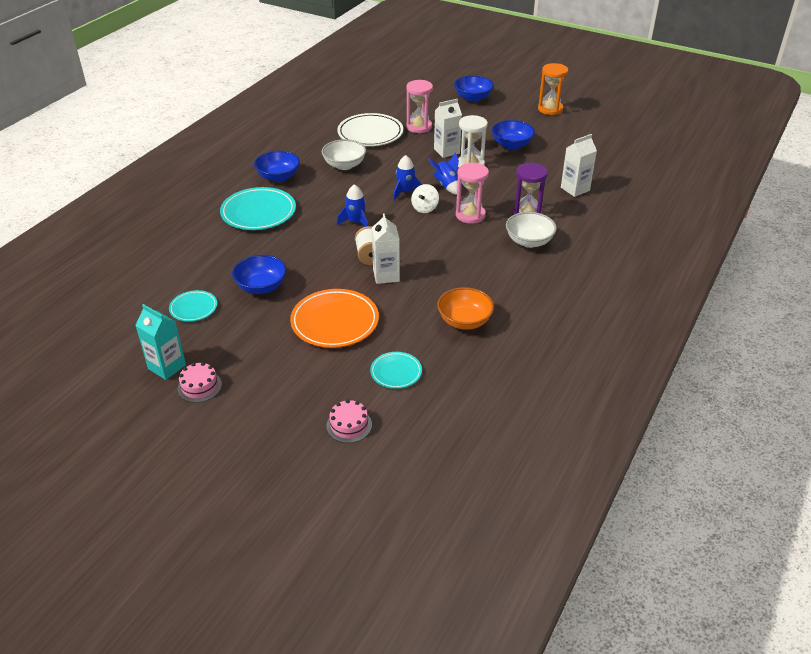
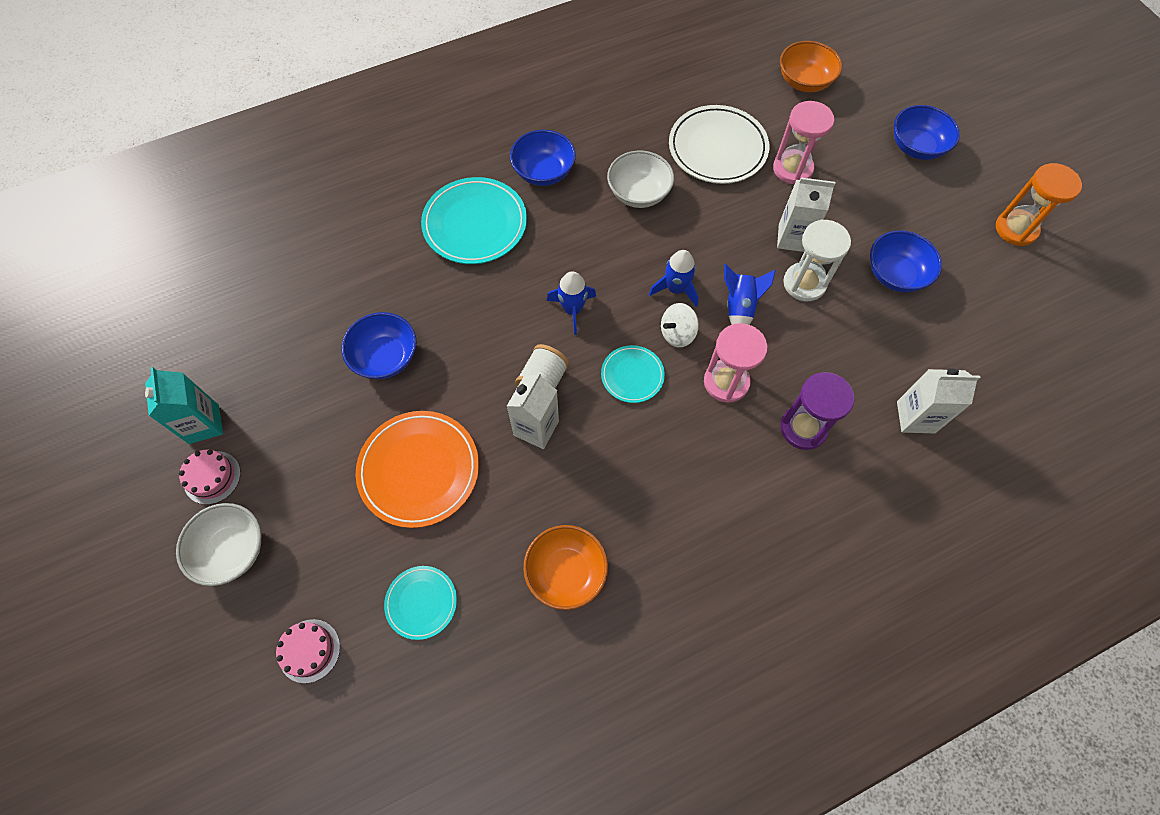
camera: 35 degrees right, 25 degrees up
turquoise plate [169,290,217,322] -> turquoise plate moved to [601,345,665,403]
white bowl [506,212,557,248] -> white bowl moved to [176,503,261,586]
none -> orange bowl [780,41,842,92]

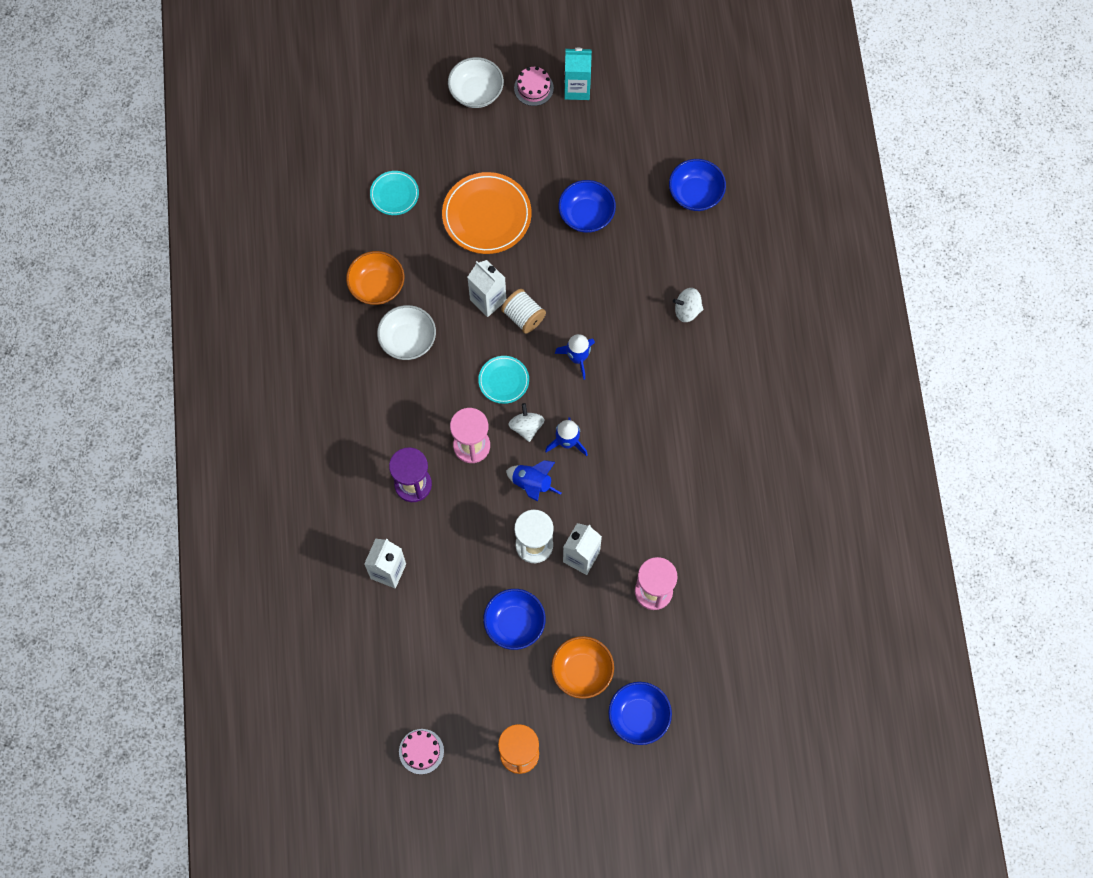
camera: 110 degrees right, 5 degrees up
pink cake [276,619,340,683] -> pink cake moved to [399,729,444,774]
turquoise plate [421,177,527,264] -> white spinning top [673,288,703,322]
blue bowl [510,130,576,186] -> blue bowl moved to [669,159,726,211]
white bowl [607,151,674,208] -> white bowl moved to [377,305,436,360]
white plate [669,105,769,184] -> none
orange bowl [780,41,842,92] -> orange bowl moved to [551,636,614,699]

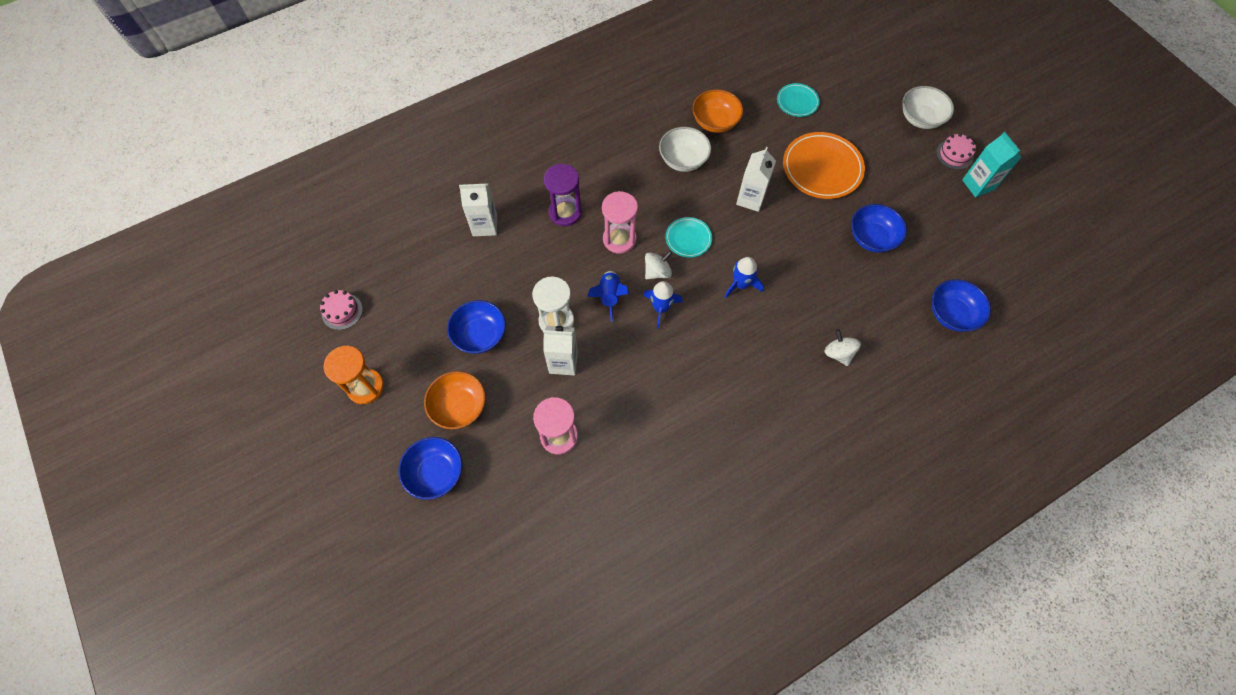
camera: 65 degrees right, 5 degrees down
white spool [501,289,546,334] -> none

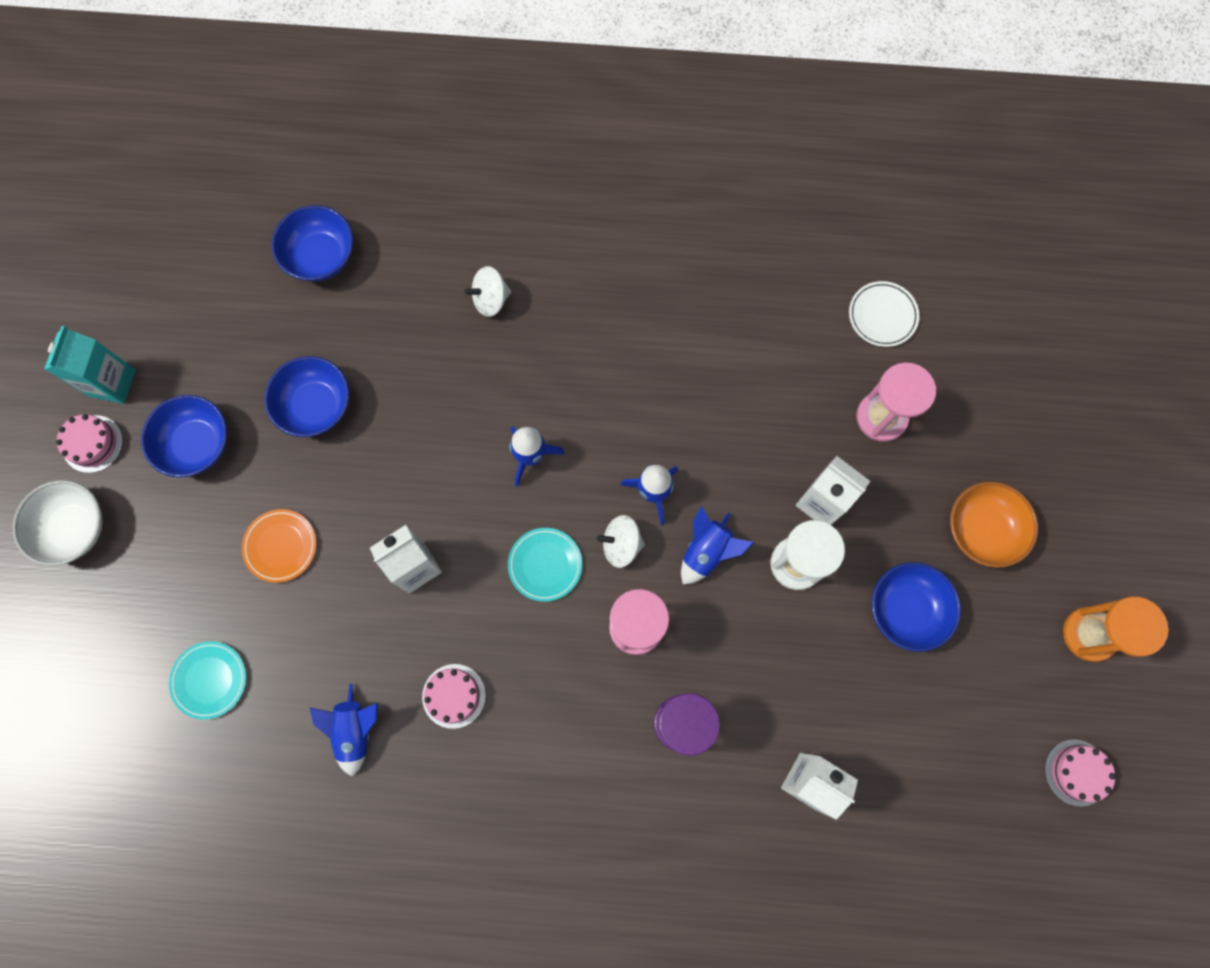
camera: 145 degrees left, 10 degrees up
blue bowl [398,437,462,500] -> blue bowl moved to [141,395,227,477]
white bowl [659,127,711,172] -> pink cake [422,664,486,729]
orange bowl [692,89,743,133] -> blue rocket [309,684,378,776]
orange plate [783,132,865,199] -> orange plate [242,509,316,583], size x0.55
white spinning top [825,329,861,366] -> white spinning top turned 60 degrees clockwise [464,266,511,317]
none -> white plate [849,281,919,347]

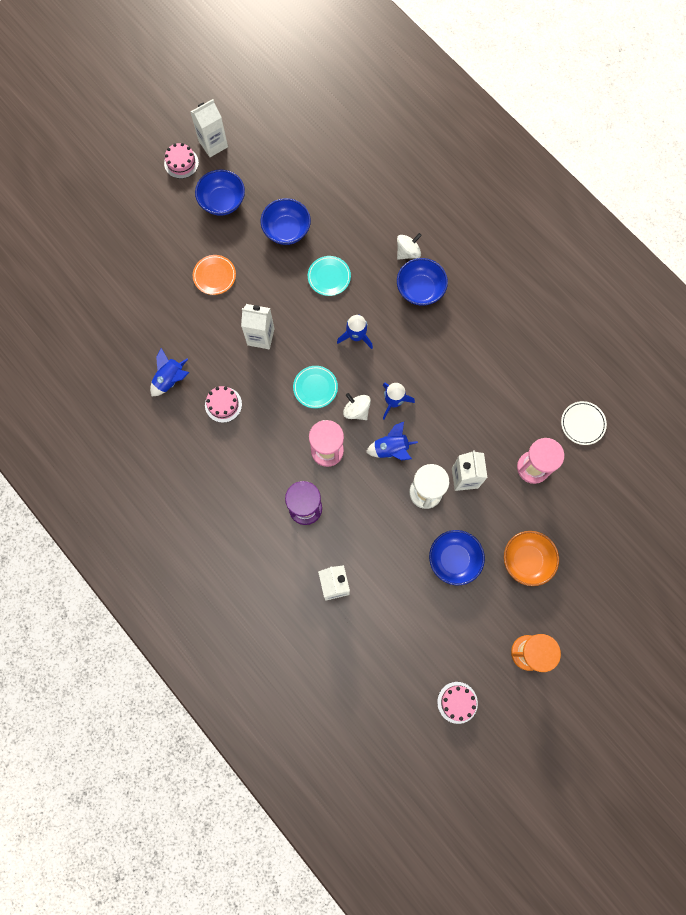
camera: 45 degrees right, 0 degrees up
white bowl [13,480,103,566] -> none
turquoise carton [44,326,136,404] -> white carton [190,99,228,157]
turquoise plate [169,641,246,719] -> turquoise plate moved to [308,256,351,296]
blue bowl [271,205,353,281] -> blue bowl moved to [397,258,448,306]
white spinning top [464,266,511,317] -> white spinning top turned 120 degrees clockwise [397,233,422,260]

